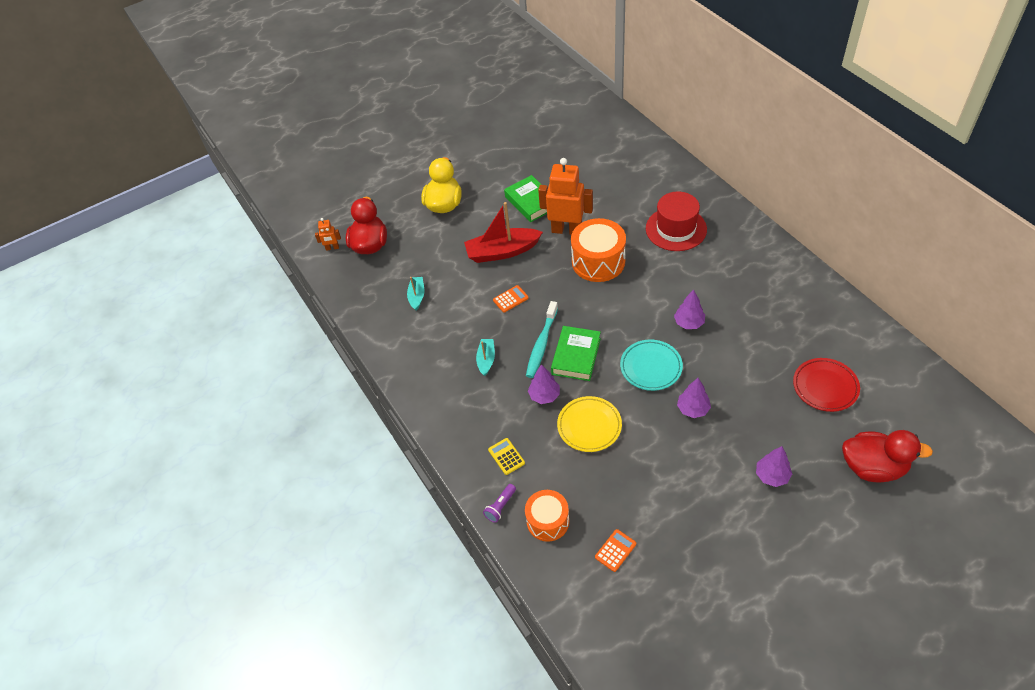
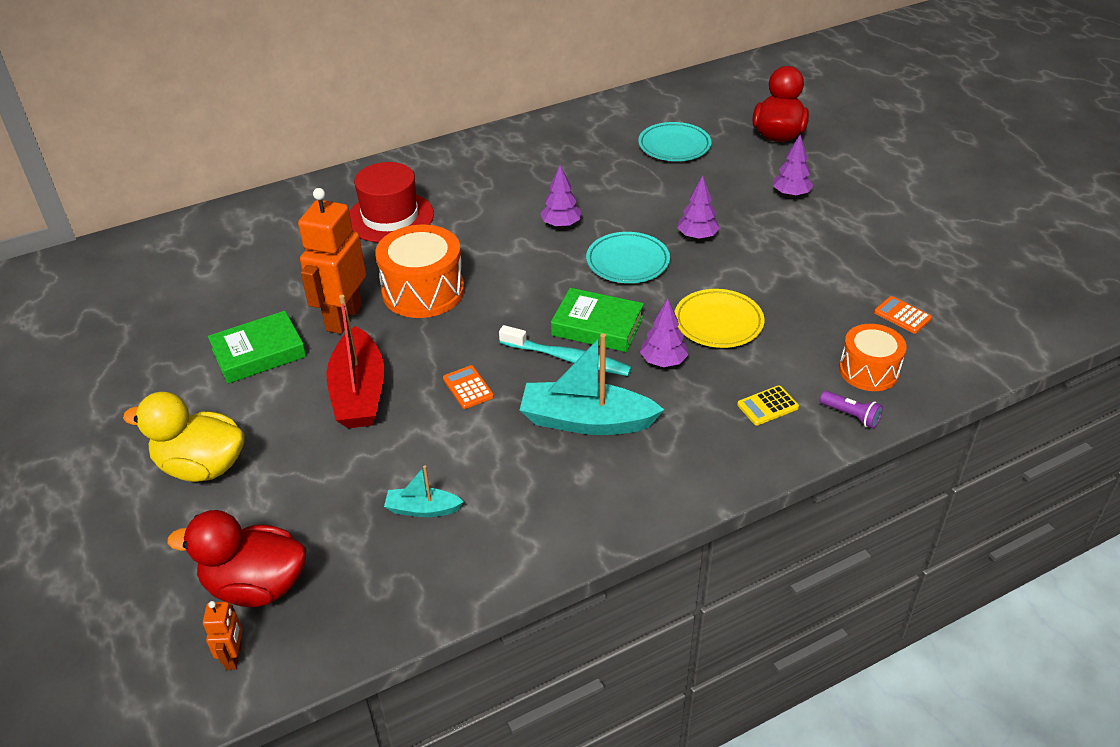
camera: 90 degrees left, 10 degrees down
turquoise boat [476,339,495,376] -> turquoise boat [520,333,664,435], size x1.94
red plate [793,358,860,412] -> turquoise plate [638,122,712,161]

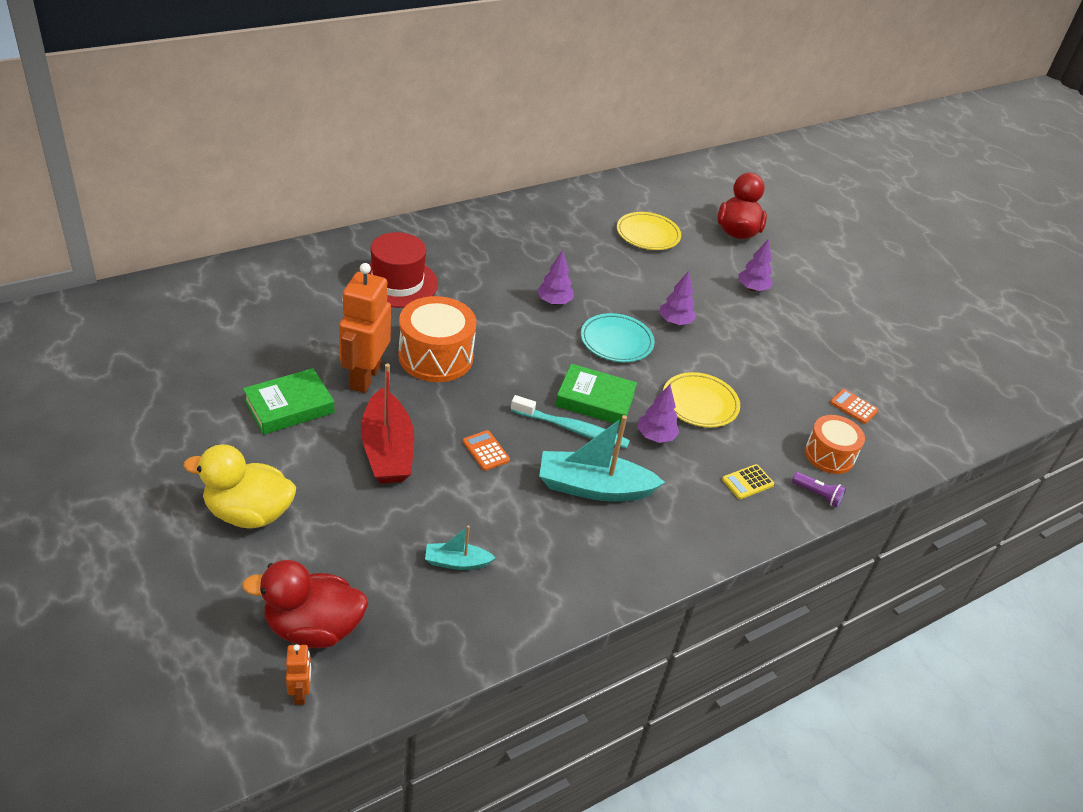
camera: 10 degrees left, 0 degrees up
turquoise plate [638,122,712,161] -> yellow plate [617,212,681,250]

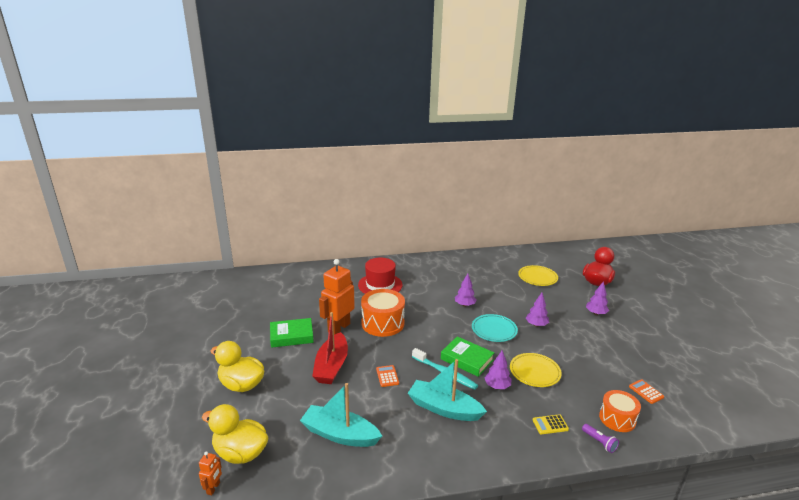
camera: 25 degrees right, 15 degrees down
red duck [242,560,368,648] -> yellow duck [202,404,268,464]
turquoise boat [425,525,496,570] -> turquoise boat [300,383,382,447], size x1.94

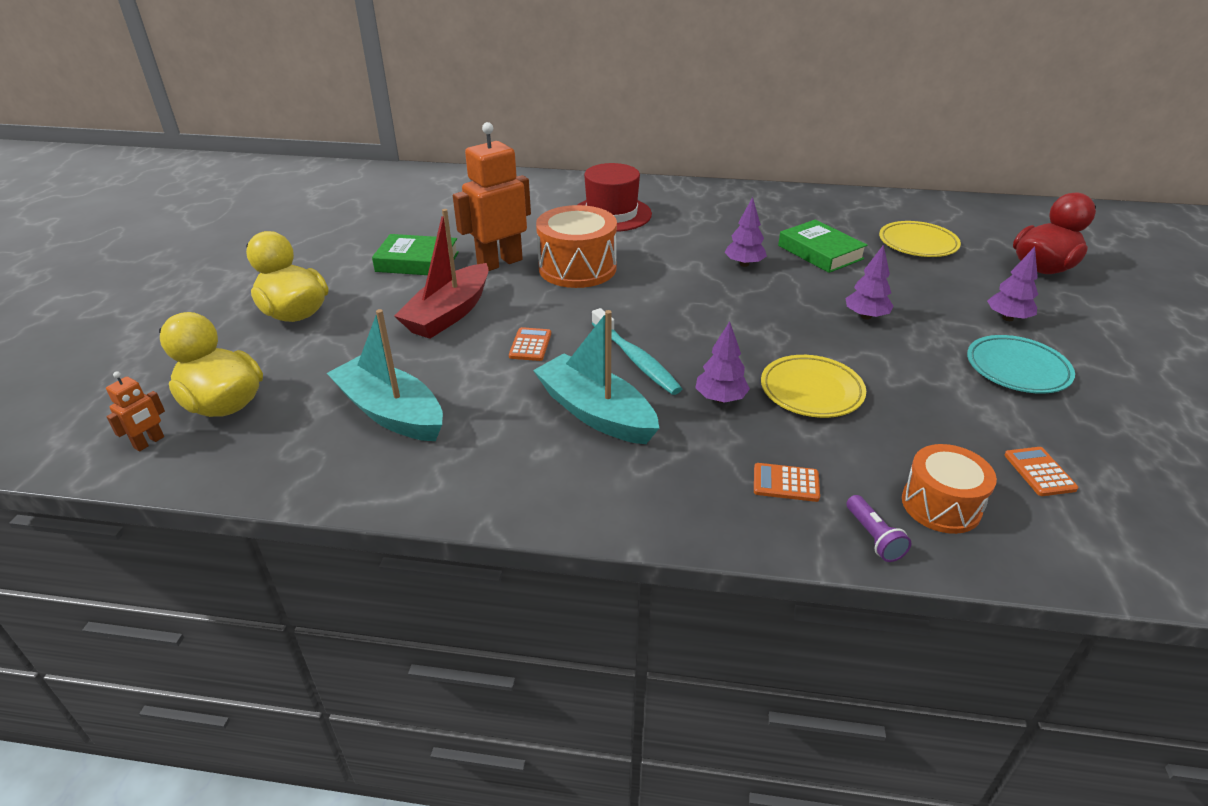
camera: 20 degrees right, 10 degrees up
green book [441,336,494,377] -> green book moved to [778,220,867,273]
turquoise plate [472,314,518,342] -> turquoise plate moved to [967,335,1075,394]
yellow calculator [533,414,569,434] -> orange calculator [754,463,820,502]

